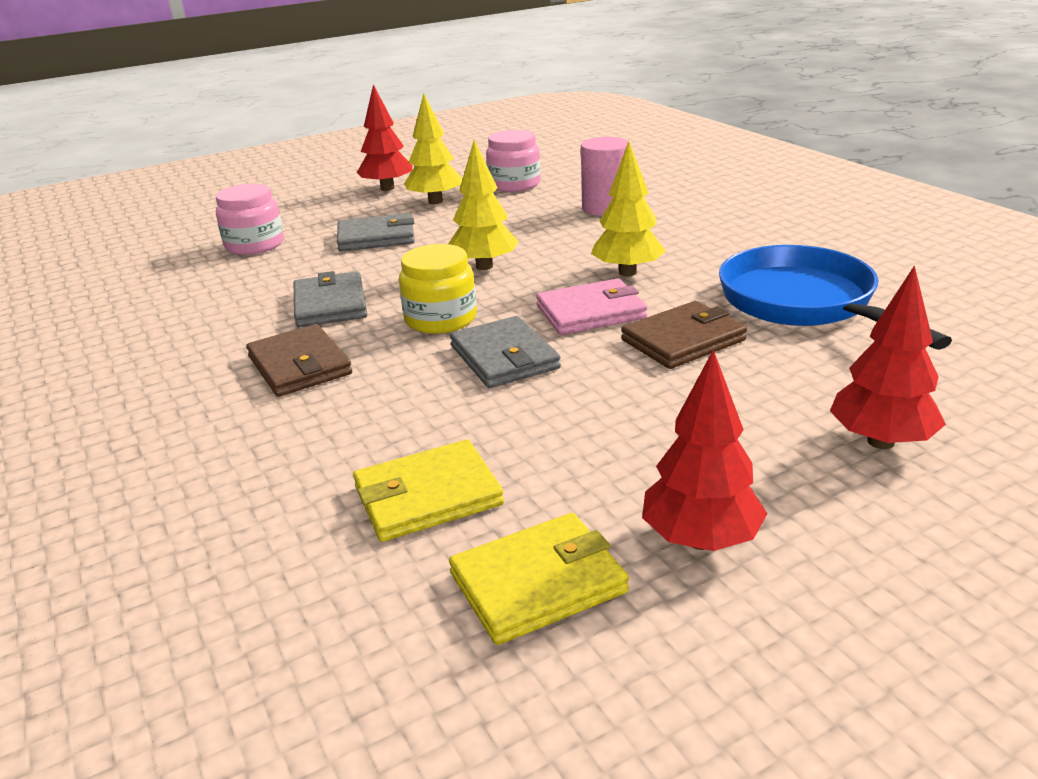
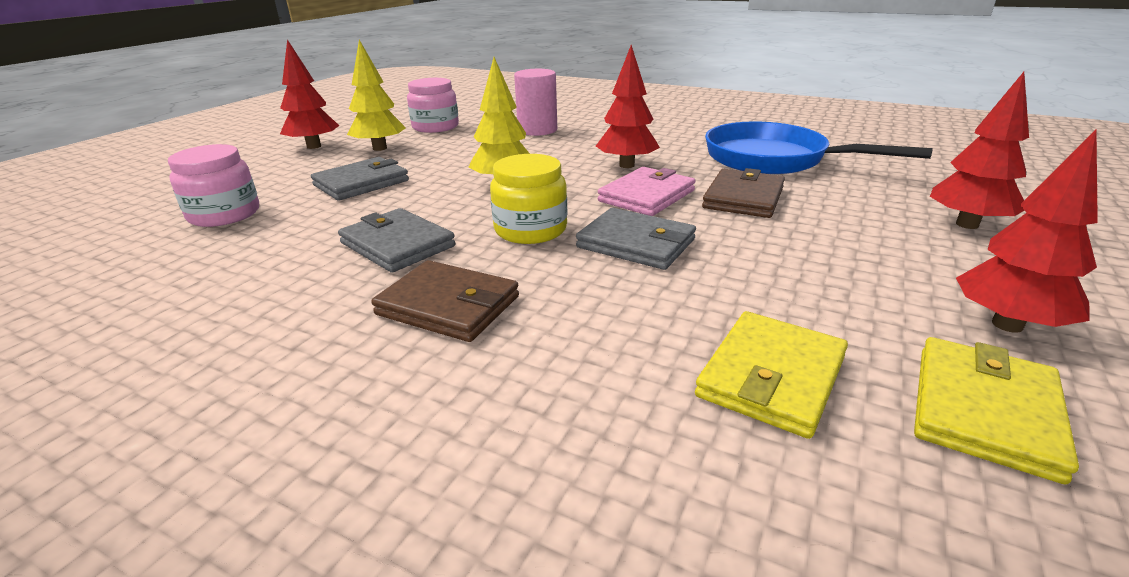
camera: 35 degrees left, 0 degrees up
yellow tree [591,141,666,276] -> red tree [596,45,660,168]

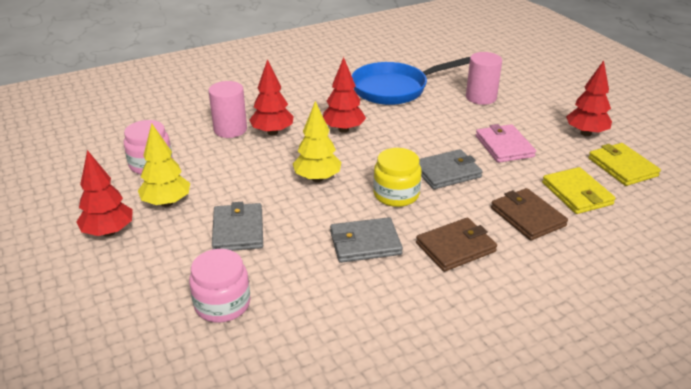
camera: 55 degrees left, 5 degrees up
pink wallet [598,167,696,216] -> pink wallet moved to [476,124,536,163]
brown wallet [702,168,785,218] -> brown wallet moved to [491,188,568,240]
red tree [930,72,1029,229] -> red tree moved to [249,59,294,135]
none -> pink cylinder [466,52,502,105]

